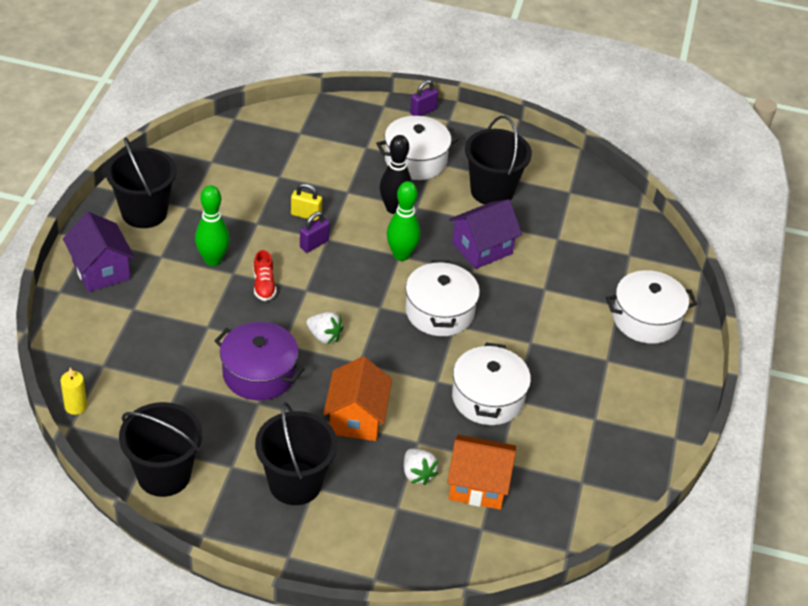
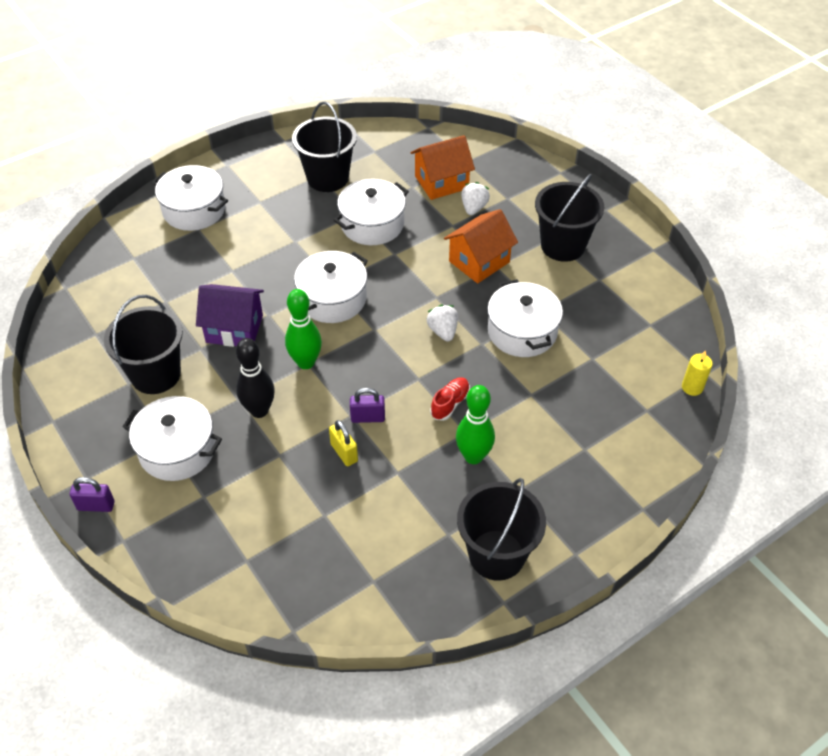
camera: 135 degrees left, 5 degrees up
purple house [63,212,135,292] -> none
black bucket [119,402,202,497] -> black bucket moved to [292,101,357,192]
purple pot [214,322,304,401] -> white pot [487,279,563,357]
orange house [447,435,516,510] -> orange house turned 75 degrees counterclockwise [410,135,475,200]

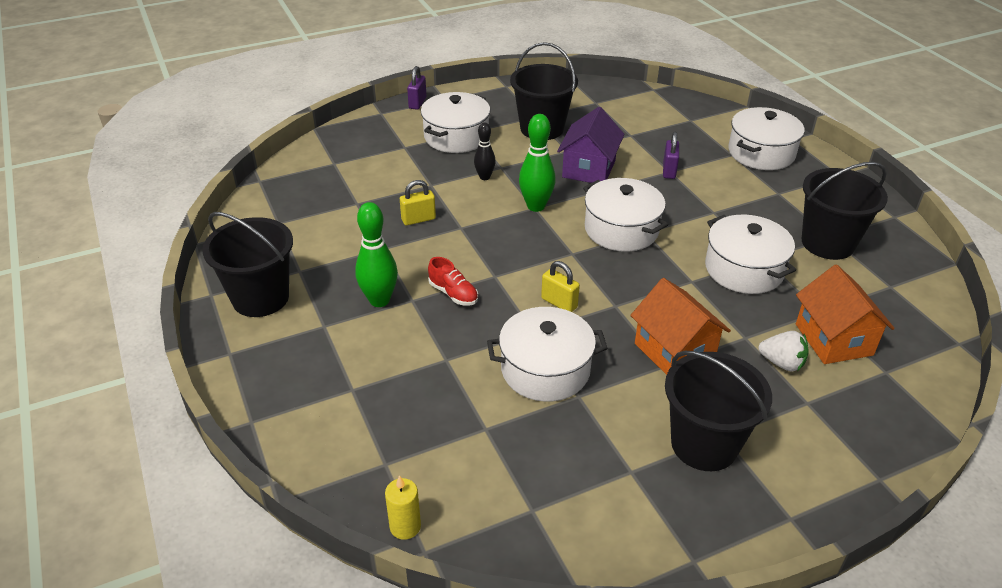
camera: 100 degrees right, 10 degrees down
black bowling pin [236,338,275,418] -> black bowling pin [474,122,496,180], size x0.62
purple padlock [350,388,385,423] -> purple padlock moved to [663,132,679,179]
white strawberry [427,305,458,342] -> yellow padlock [541,261,580,312]

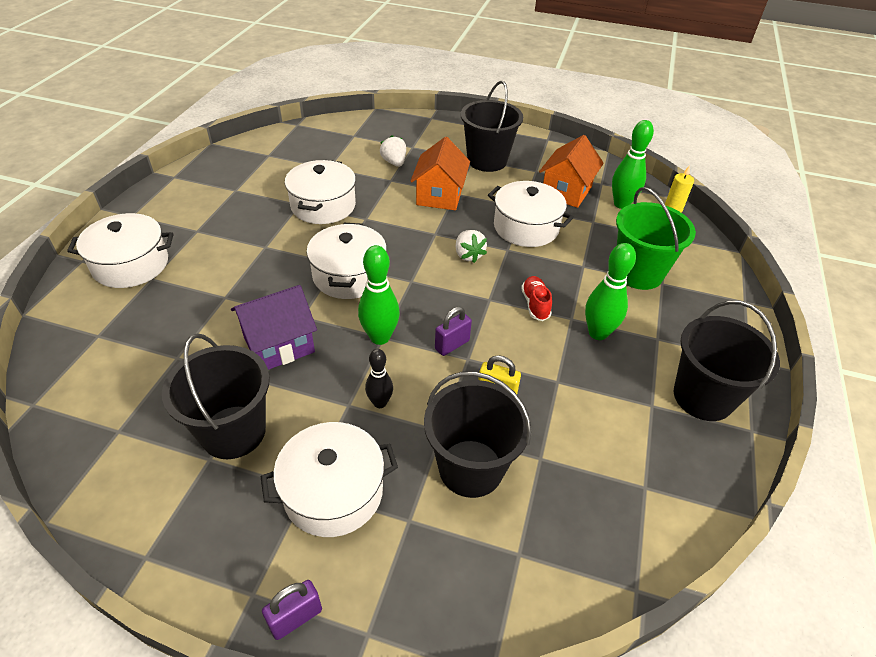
camera: 140 degrees left, 5 degrees up
yellow padlock [541,261,580,312] -> white strawberry [456,230,487,263]
purple padlock [663,132,679,179] -> purple padlock moved to [435,307,472,356]
orange house [796,265,895,364] -> orange house moved to [539,135,604,208]
black bucket [802,162,888,260] -> black bucket moved to [424,371,532,498]
none -> green bowling pin [612,120,654,209]
none -> green bucket [616,187,696,290]

